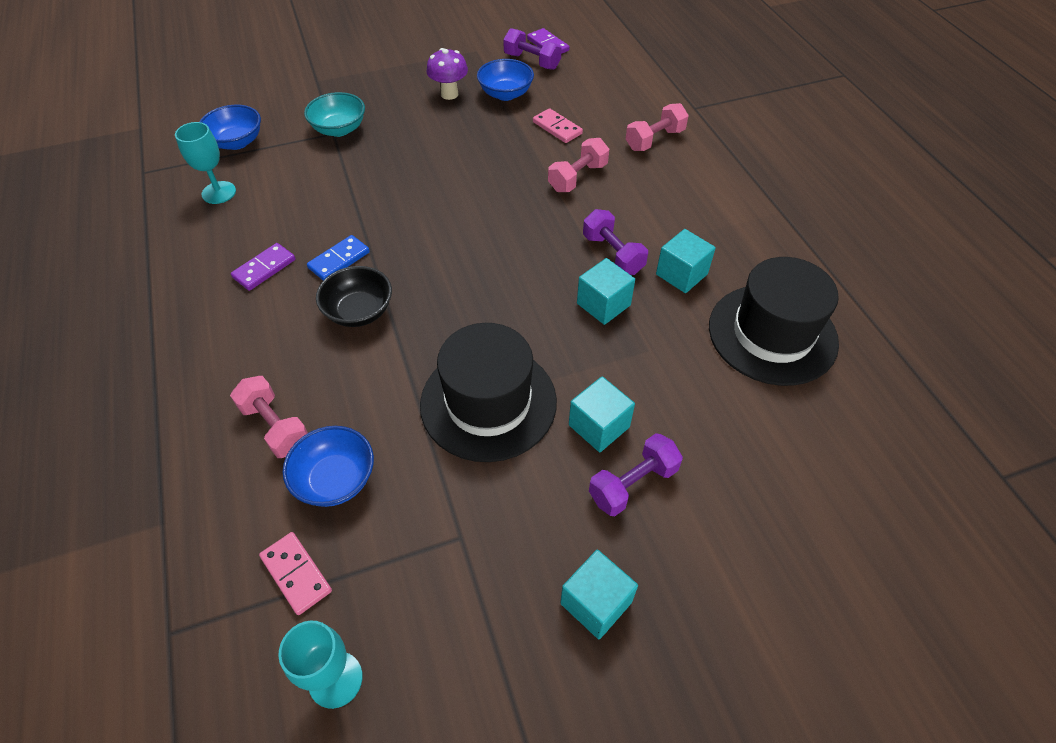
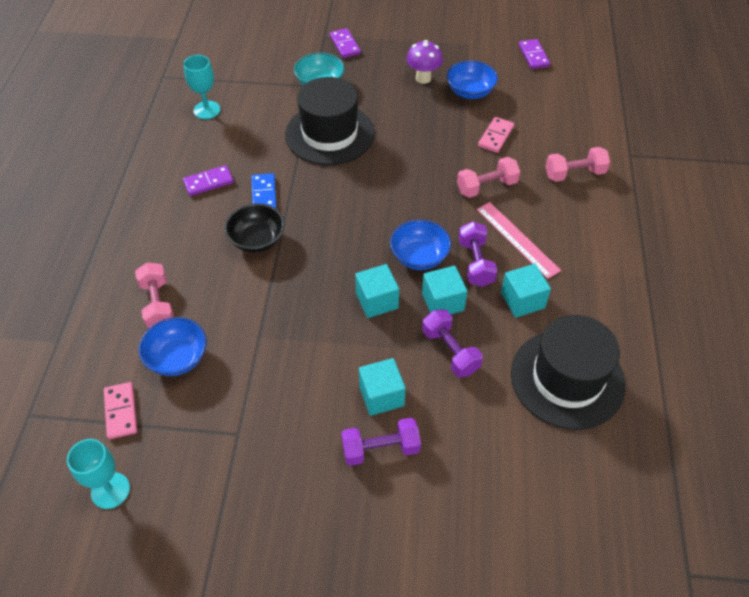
camera: 25 degrees right, 0 degrees up
blue bowl [199,105,261,150] -> blue bowl moved to [390,220,451,270]
blue domino [307,235,370,280] -> blue domino turned 75 degrees counterclockwise [251,173,277,209]
black hat [420,323,557,462] -> black hat moved to [285,77,375,165]
purple dumbbell [503,28,562,70] -> purple dumbbell moved to [422,309,483,378]
pink domino [533,108,583,143] -> pink domino turned 45 degrees clockwise [478,117,514,153]
turquoise cube [560,550,638,639] -> turquoise cube moved to [355,264,399,318]
none -> purple domino [330,28,361,58]
none -> pink ruler [477,202,561,279]

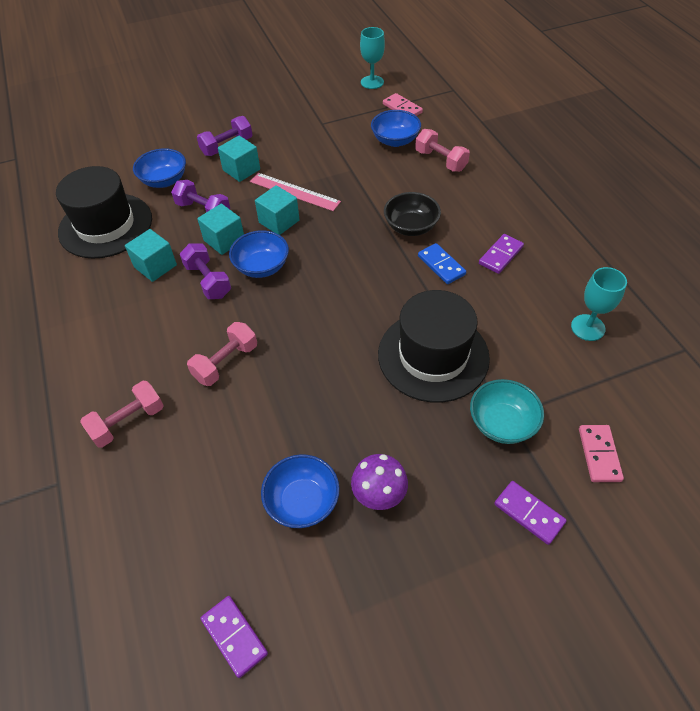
camera: 155 degrees right, 0 degrees up
pink ruler [477,202,561,279] -> pink ruler moved to [250,173,341,211]
pink domino [478,117,514,153] -> pink domino moved to [579,425,624,482]
none -> blue bowl [133,148,186,188]

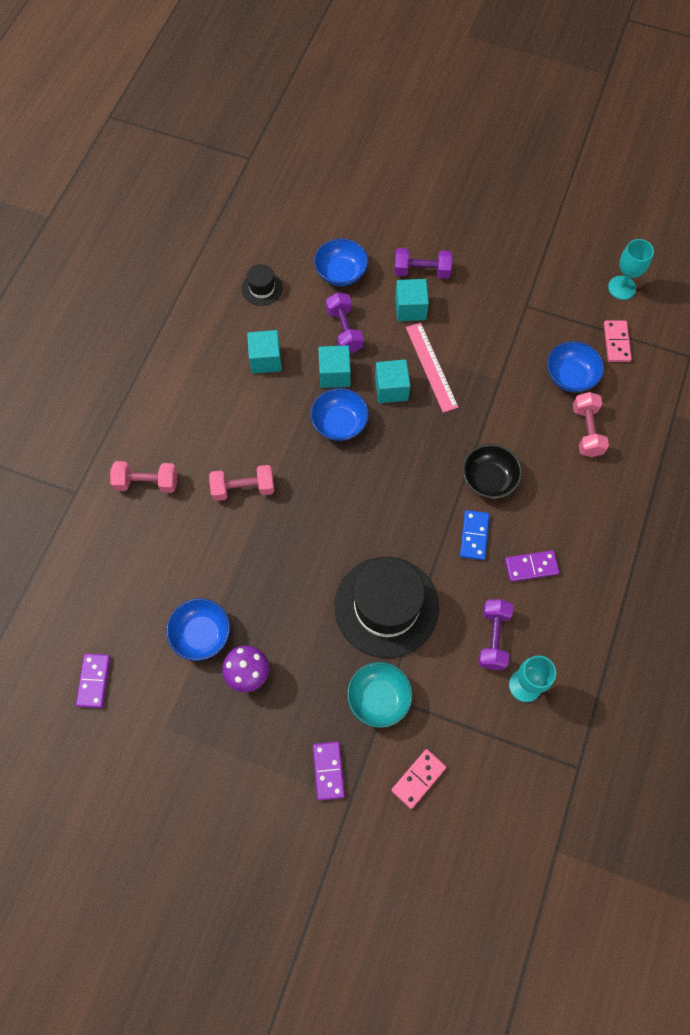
camera: 40 degrees right, 15 degrees up
black hat [56,166,152,259] -> black hat [242,264,283,306], size x0.45
purple dumbbell [180,243,231,299] -> purple dumbbell moved to [478,599,513,670]

